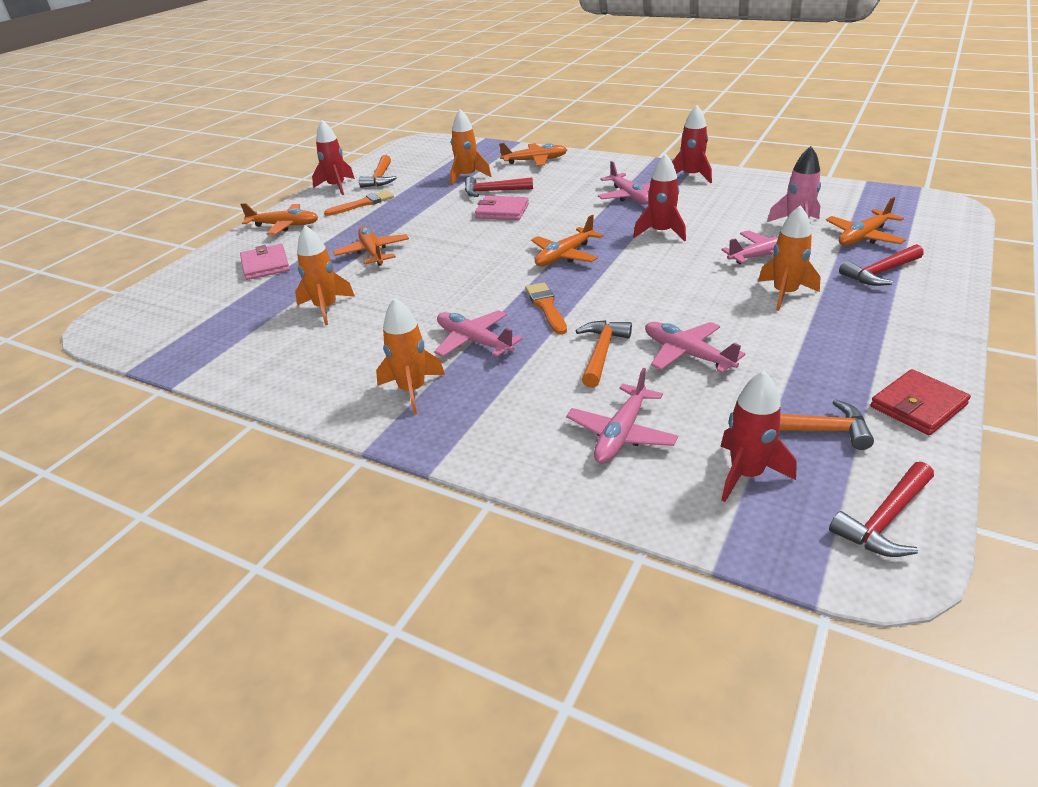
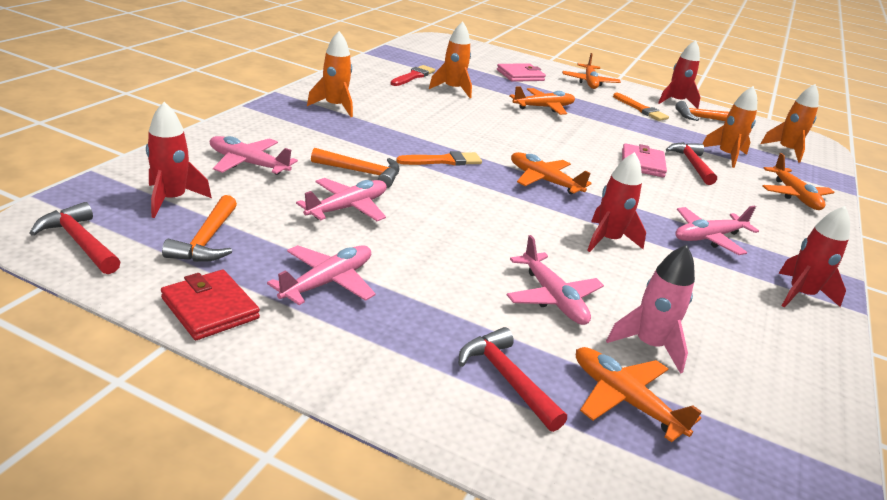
camera: 80 degrees right, 5 degrees down
pink plane [434,310,523,357] -> pink plane moved to [267,245,376,305]
orange rocket [758,205,821,311] -> orange rocket moved to [760,84,819,162]
none -> red brush [391,65,435,86]

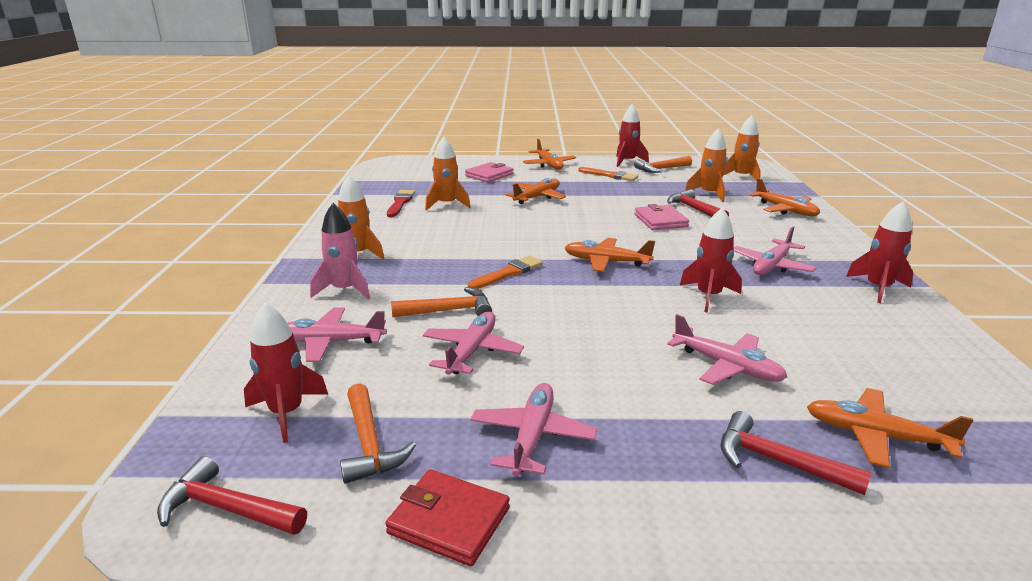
camera: 20 degrees left, 5 degrees down
pink rocket [606,245,695,374] -> pink rocket moved to [310,203,370,300]

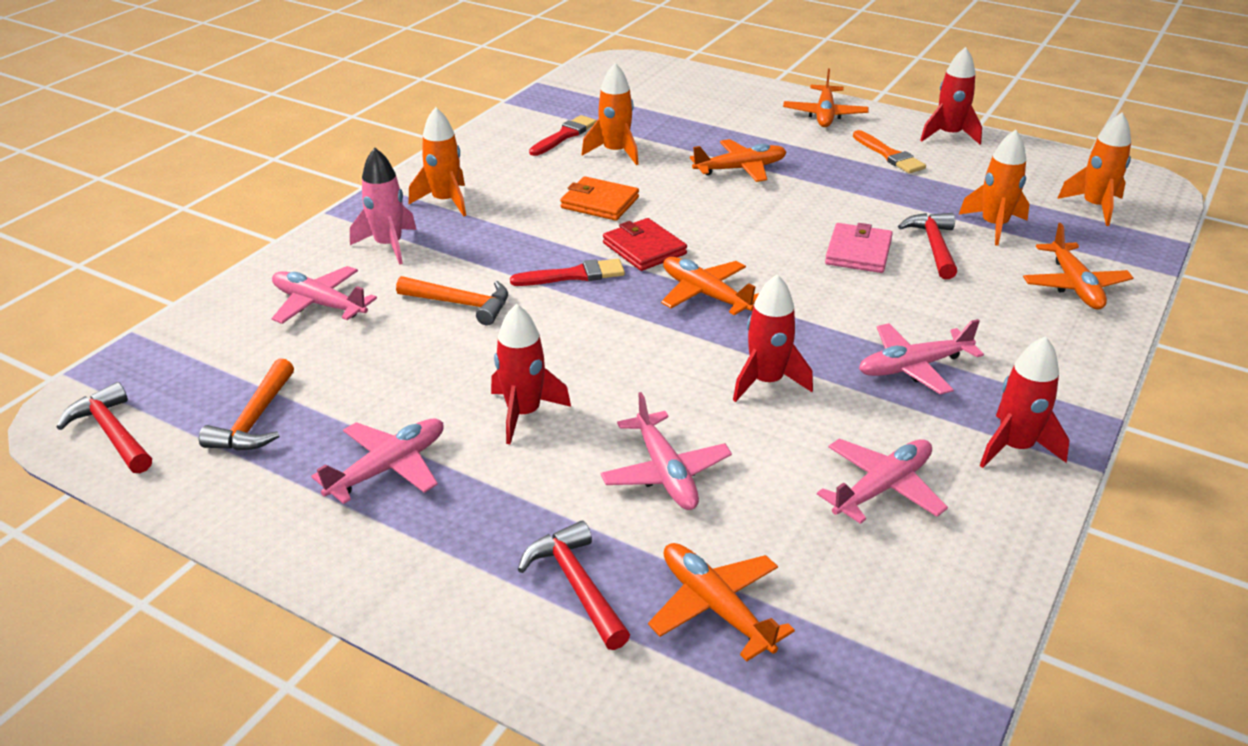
camera: 30 degrees right, 10 degrees up
red rocket [244,303,328,443] -> red rocket moved to [491,304,571,444]
red wallet [385,469,510,566] -> red wallet moved to [603,218,687,271]
pink plane [423,312,524,375] -> pink plane moved to [817,439,948,524]
pink wallet [465,162,514,182] -> none
orange brush [468,256,543,289] -> red brush [510,259,625,286]
orange hammer [634,156,692,173] -> none
none -> orange wallet [560,176,639,221]

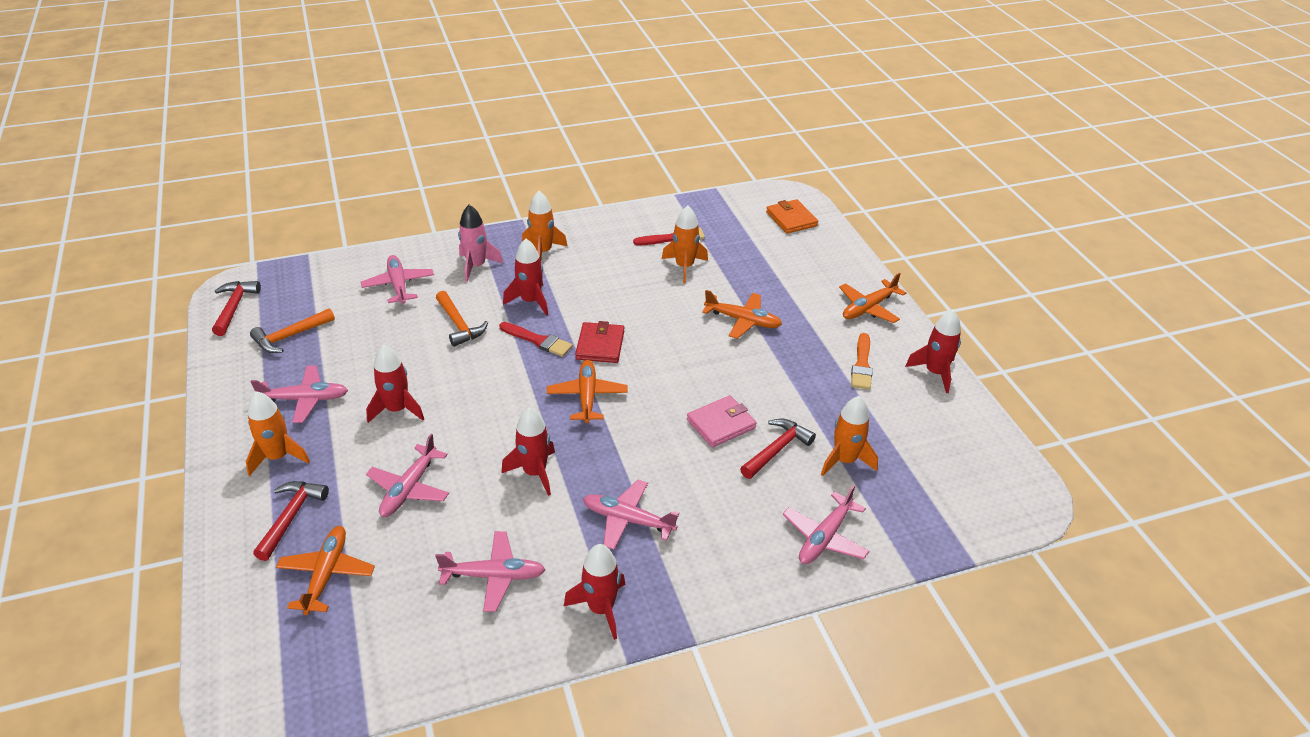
camera: 40 degrees right, 5 degrees up
orange wallet [560,176,639,221] -> orange wallet moved to [766,199,818,234]
orange plane [1023,223,1133,310] -> pink plane [783,485,869,564]
orange rocket [1057,112,1131,226] -> orange rocket moved to [246,391,310,476]
none -> red rocket [503,239,548,316]

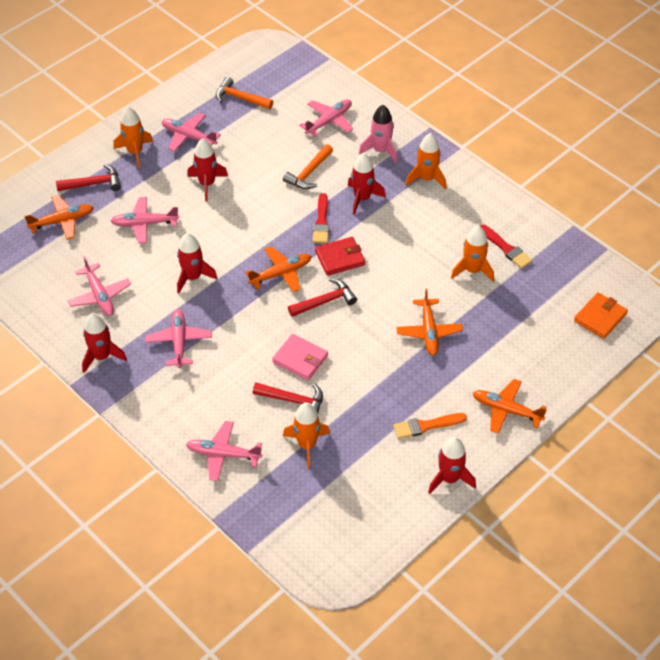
camera: 65 degrees right, 10 degrees up
red hammer [212,281,261,336] -> red hammer moved to [288,278,357,317]
pink plane [251,365,348,423] -> pink plane turned 150 degrees clockwise [162,113,221,152]

